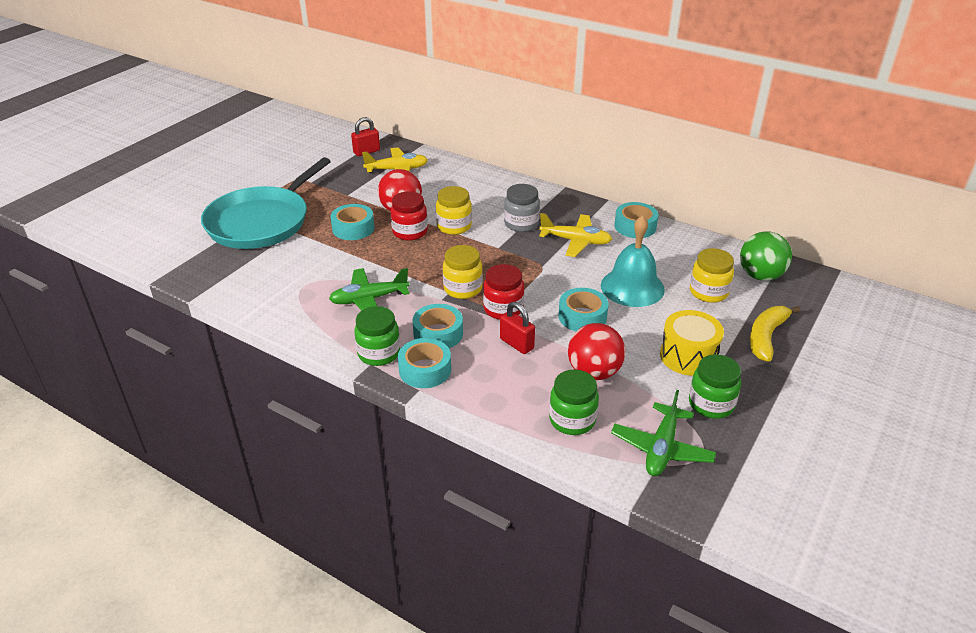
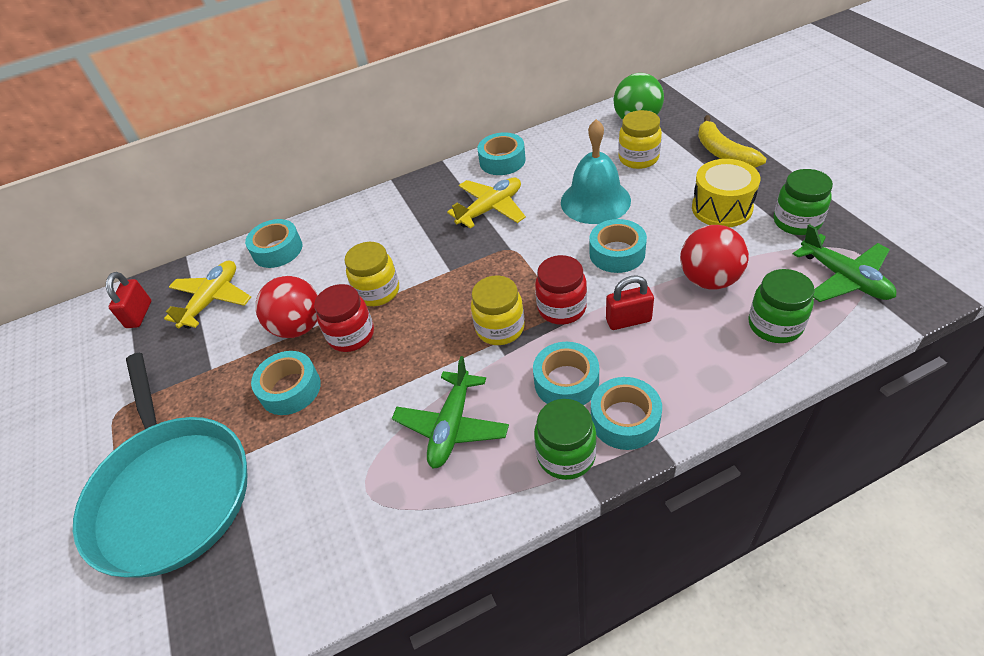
camera: 50 degrees left, 10 degrees up
grey jar [504,184,540,232] -> none
none -> turquoise tape [245,219,302,268]

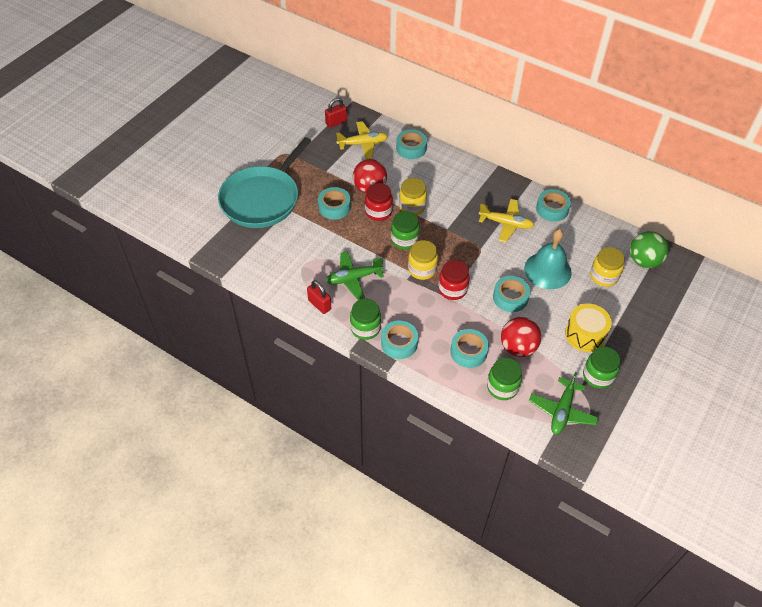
camera: 50 degrees right, 5 degrees up
turquoise tape [533,342,599,405] -> turquoise tape moved to [450,329,489,368]
red padlock [606,275,654,330] -> red padlock moved to [307,280,331,314]
yellow banana [698,115,767,168] -> none
none -> green jar [391,211,420,250]

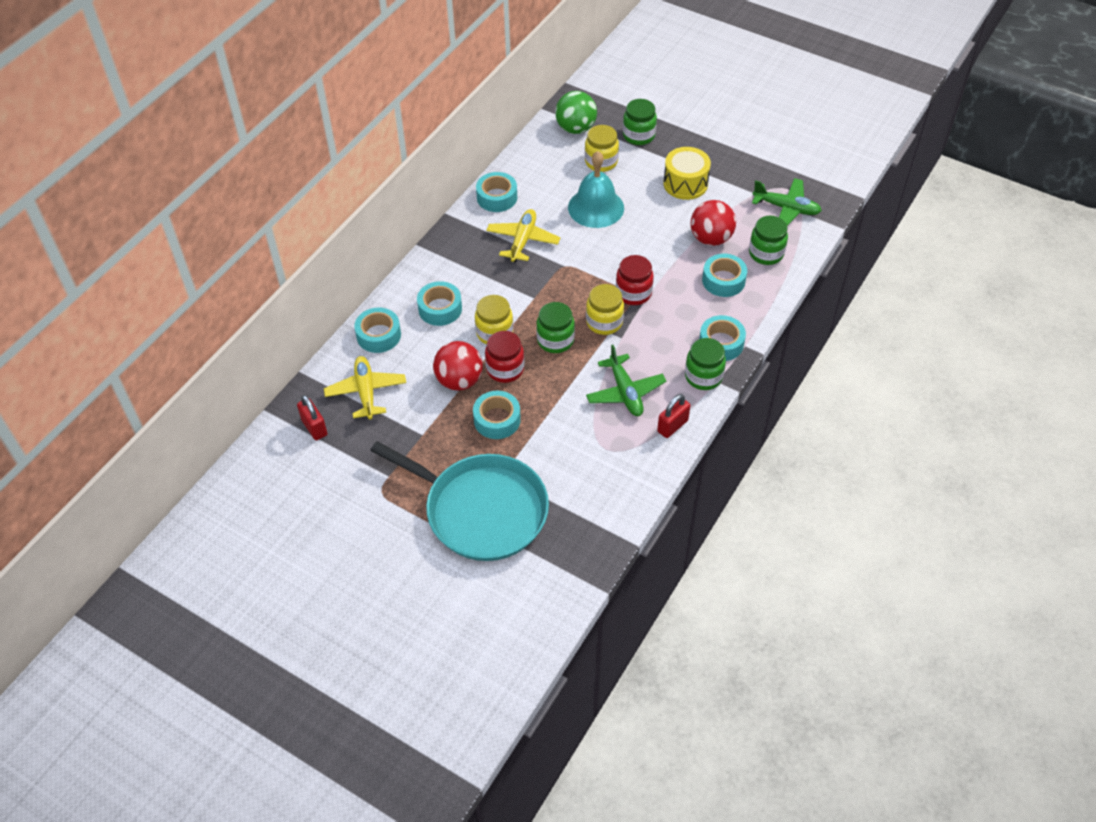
camera: 90 degrees left, 0 degrees up
turquoise tape [493,276,530,312] -> turquoise tape moved to [417,281,462,326]
green jar [583,347,620,389] -> green jar moved to [623,99,657,145]

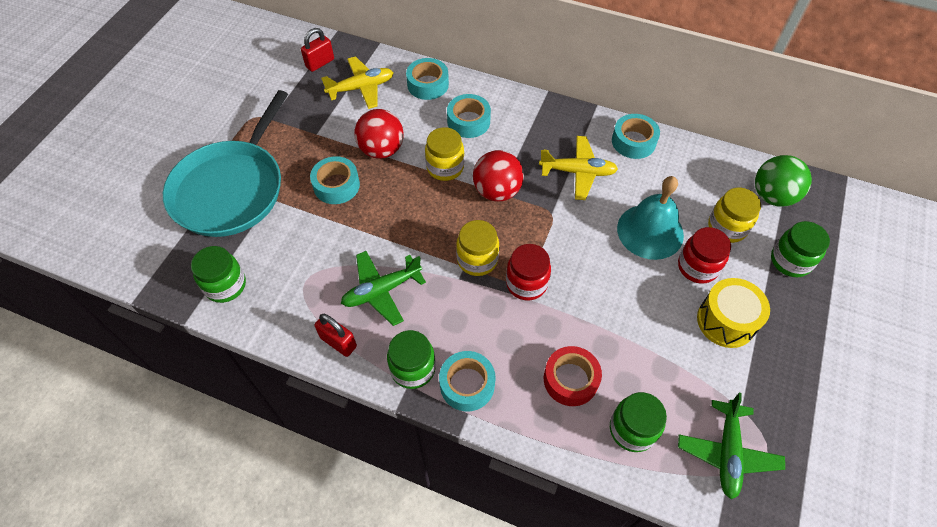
camera: 80 degrees right, 5 degrees up
red jar [485,331,524,383] -> red jar moved to [678,227,731,284]
green jar [536,302,575,353] -> green jar moved to [191,246,246,303]
red ball [690,200,736,246] -> red ball moved to [473,150,524,202]
turquoise tape [702,254,747,297] -> red tape [544,346,602,406]

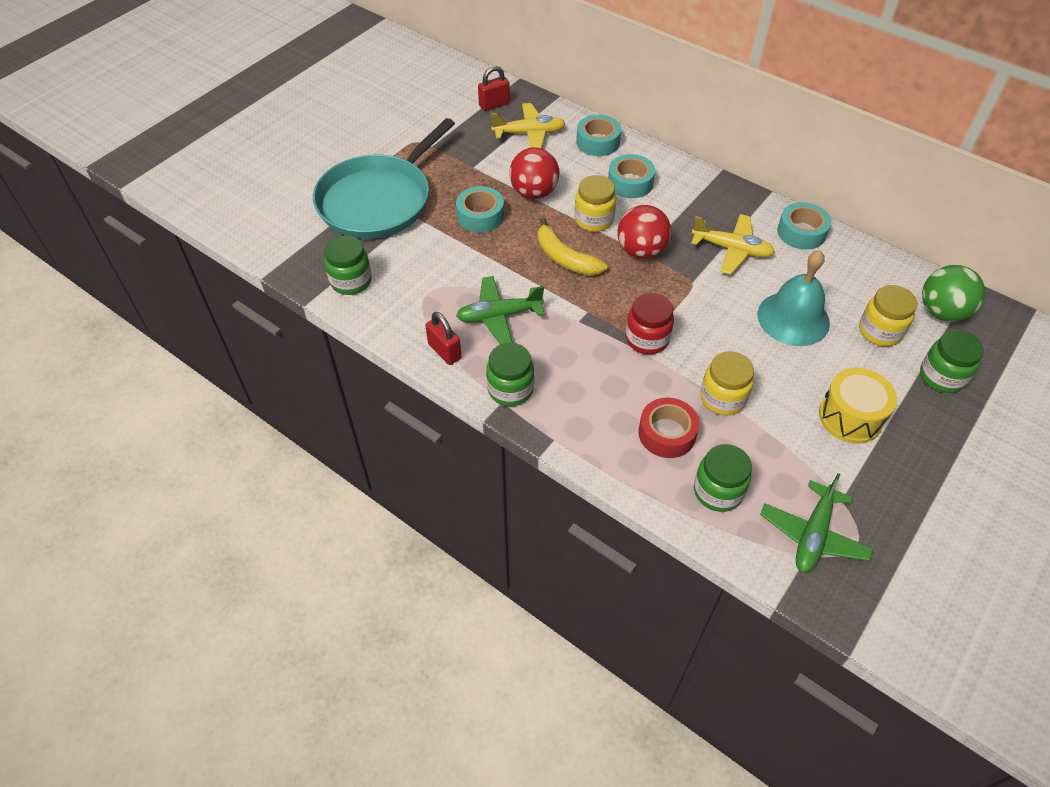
camera: 15 degrees right, 5 degrees down
turquoise tape [439,351,495,411] -> none
yellow jar [456,220,499,276] -> yellow jar moved to [700,351,754,415]
red jar [678,227,731,284] -> none
none -> yellow banana [538,217,607,276]

